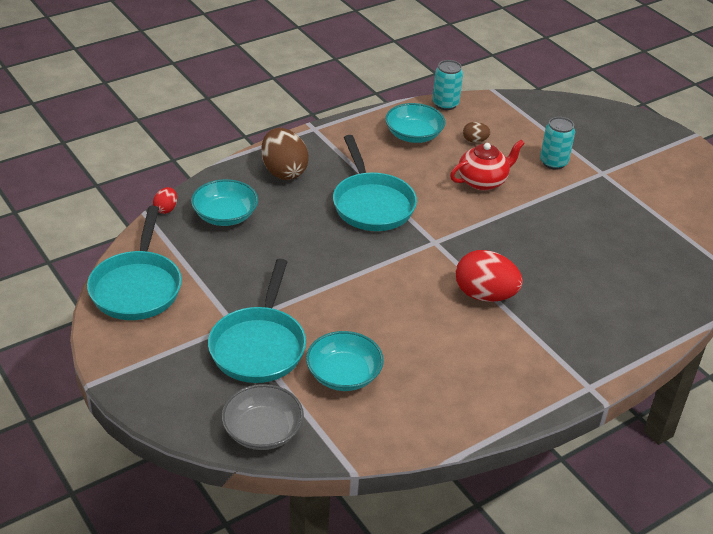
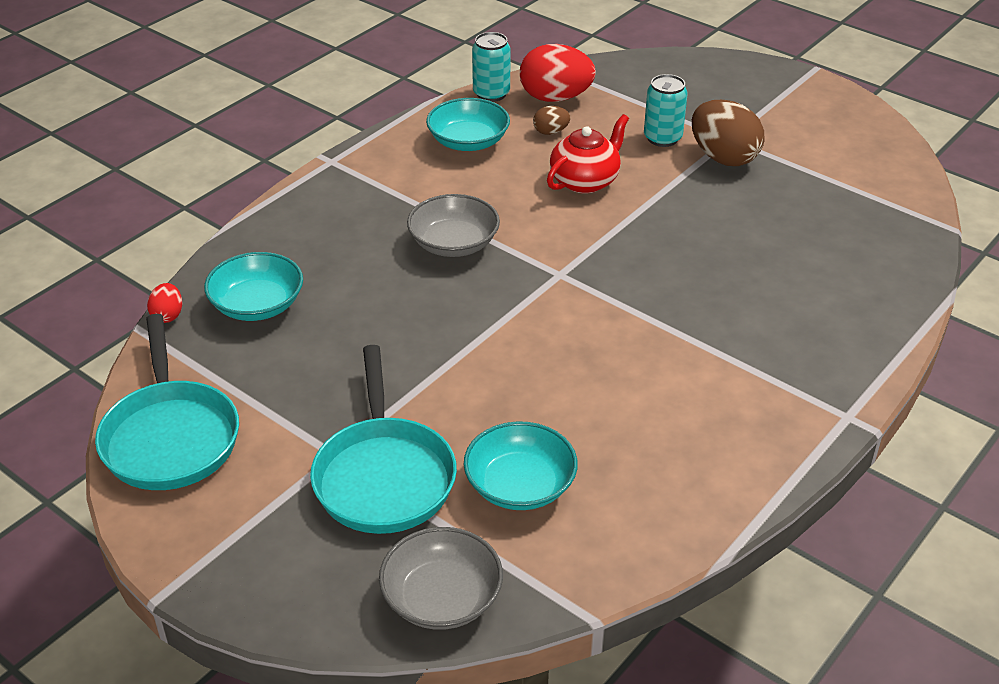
camera: 15 degrees left, 0 degrees up
brown egg [261,128,309,180] -> brown egg moved to [692,100,764,166]
turquoise pan [333,135,417,231] -> grey bowl [407,194,500,257]
red egg [456,250,523,302] -> red egg moved to [520,44,596,102]

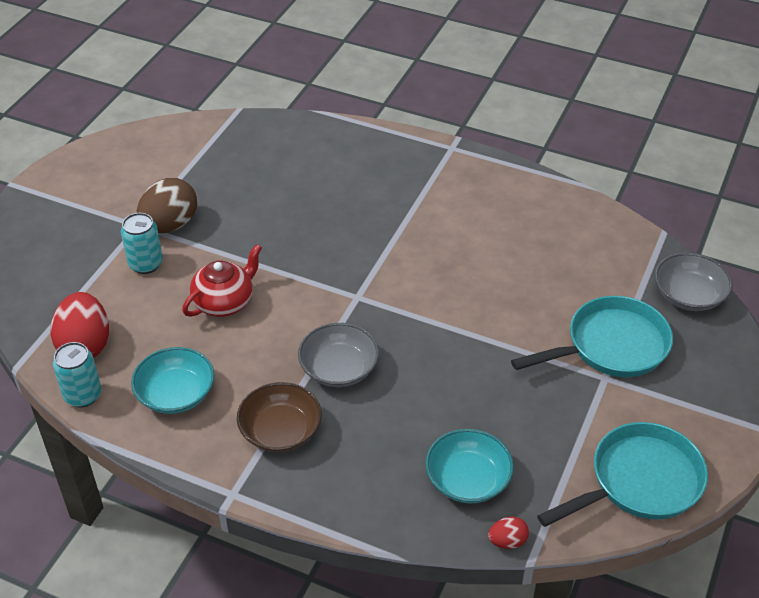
camera: 105 degrees left, 5 degrees up
turquoise bowl [464,421,578,510] -> none
brown egg [533,106,571,135] -> none
red teapot [547,114,629,194] -> red teapot turned 105 degrees clockwise [182,244,262,317]
none -> brown bowl [237,382,322,452]

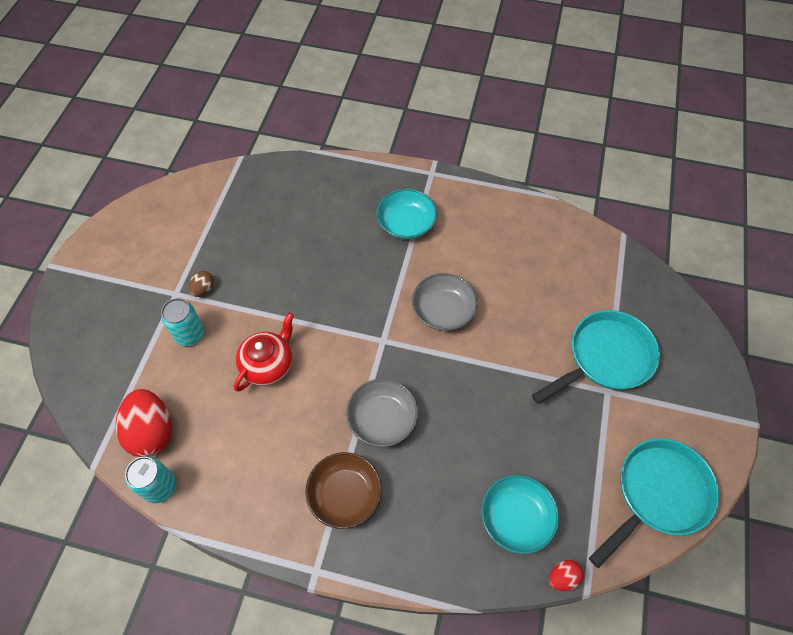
camera: 10 degrees left, 15 degrees up
turquoise bowl [131,347,215,414] -> turquoise bowl moved to [376,189,437,239]
brown egg [137,178,197,233] -> brown egg [189,271,214,297], size x0.48
grey bowl [655,253,733,311] -> grey bowl moved to [412,273,478,331]

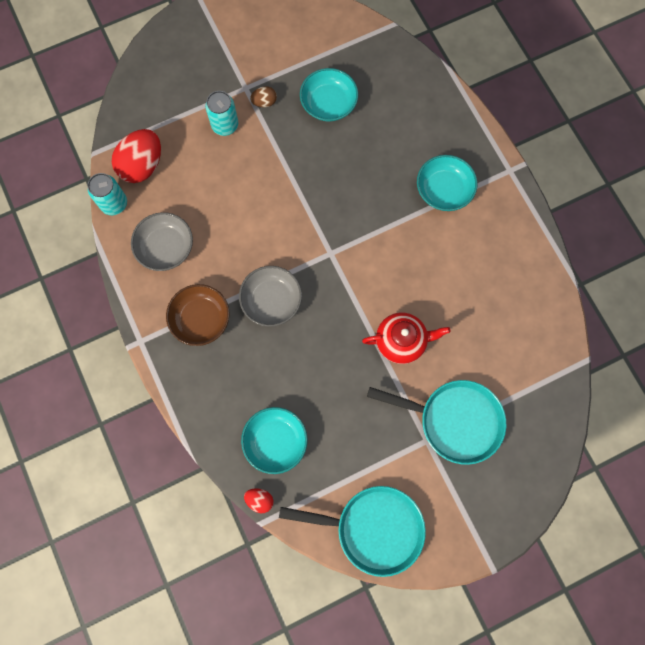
camera: 50 degrees right, 15 degrees up
red teapot [234,313,294,392] -> red teapot moved to [362,313,450,364]
grey bowl [412,273,478,331] -> grey bowl moved to [131,212,193,271]
none -> turquoise bowl [300,68,358,122]

